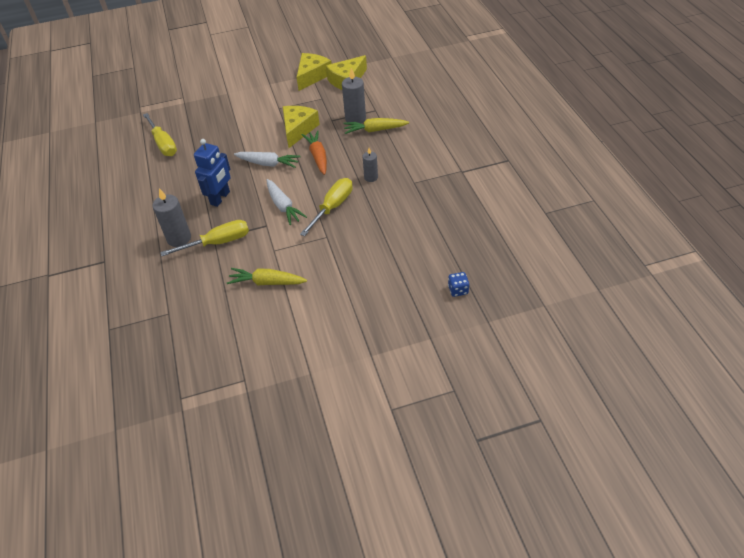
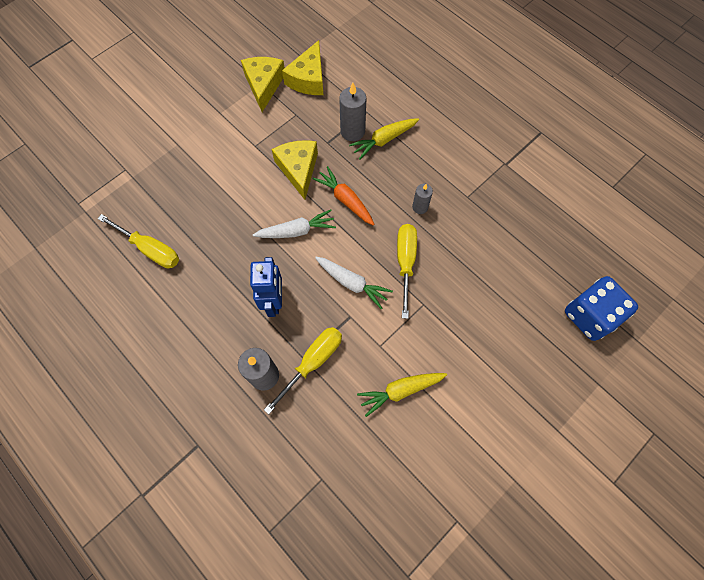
camera: 30 degrees left, 20 degrees up
blue dice [448,272,469,297] -> blue dice [565,276,638,341], size x2.30

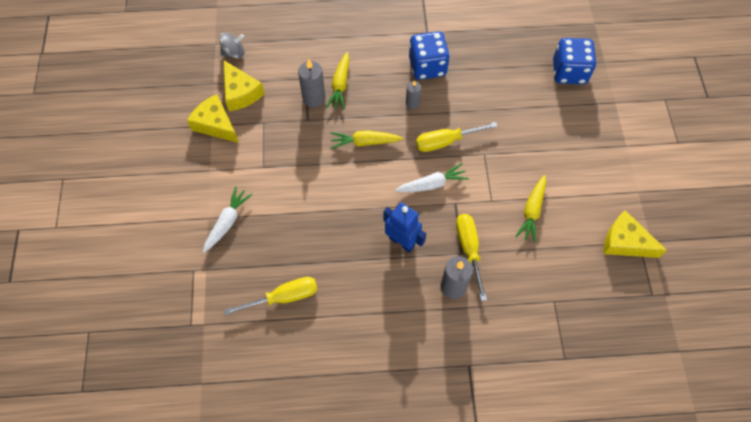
camera: 50 degrees left, 5 degrees down
white carrot [253,210,336,238] -> white carrot moved to [203,186,253,253]
yellow cheese [272,140,318,200] -> yellow cheese moved to [604,210,667,258]
orange carrot [313,166,375,226] -> yellow carrot [330,131,403,149]
yellow screwdriver [397,224,417,319] -> yellow screwdriver turned 60 degrees counterclockwise [416,122,498,152]
none -> grey spinning top [219,33,244,58]
none -> blue dice [409,31,450,80]

